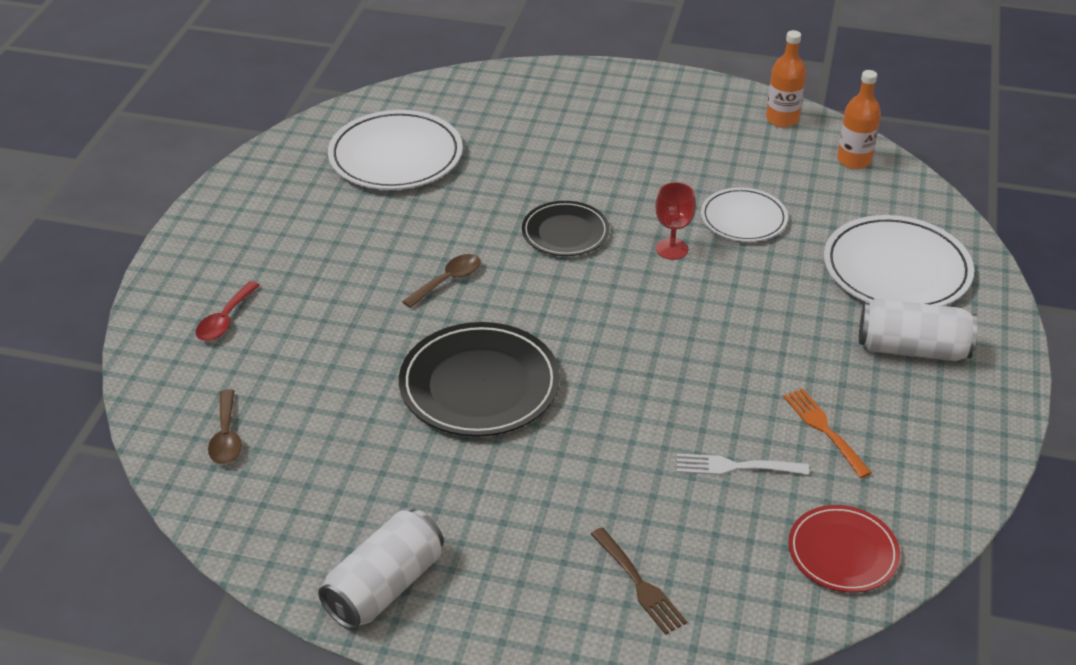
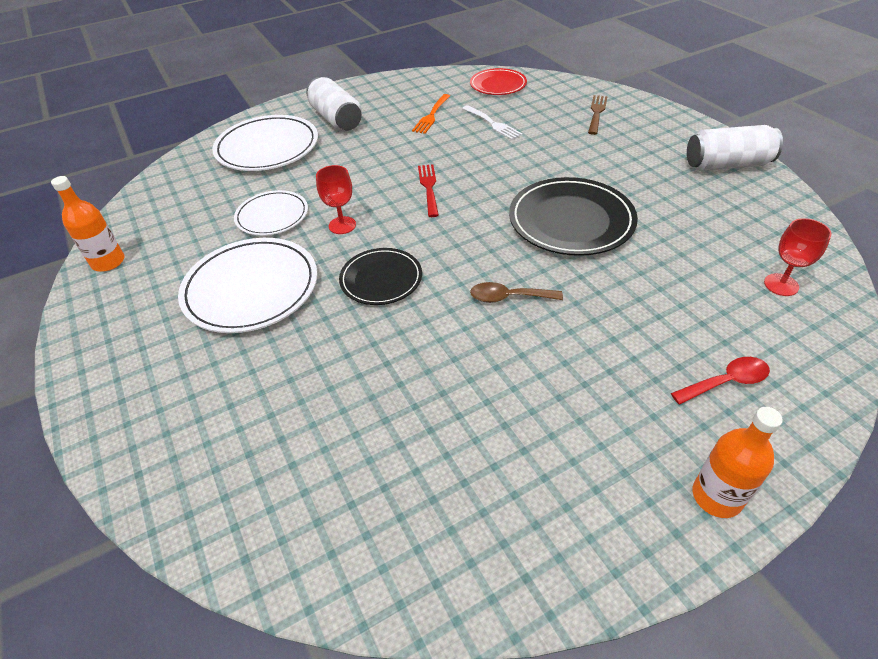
camera: 130 degrees left, 5 degrees up
brown spoon [208,389,242,464] -> red goblet [764,218,832,296]
white plate [328,110,463,190] -> white plate moved to [178,238,318,333]
orange bottle [837,70,881,169] -> orange bottle moved to [693,407,783,518]
none -> red fork [418,164,439,217]

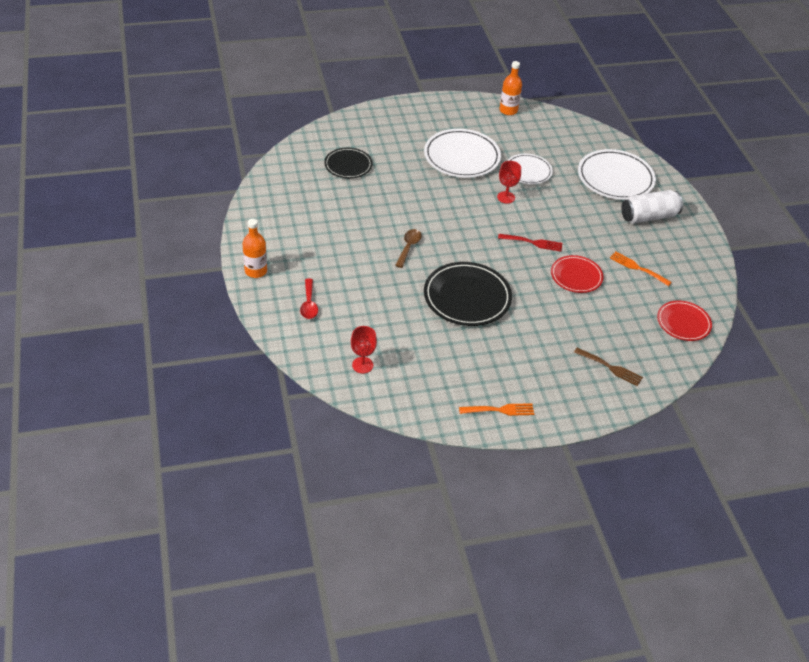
camera: 100 degrees right, 0 degrees up
black plate [339,248,422,305] -> black plate moved to [324,148,373,178]
white fork [462,105,522,140] -> none
white can [687,125,783,171] -> orange fork [459,403,534,416]
none -> red plate [551,255,604,293]

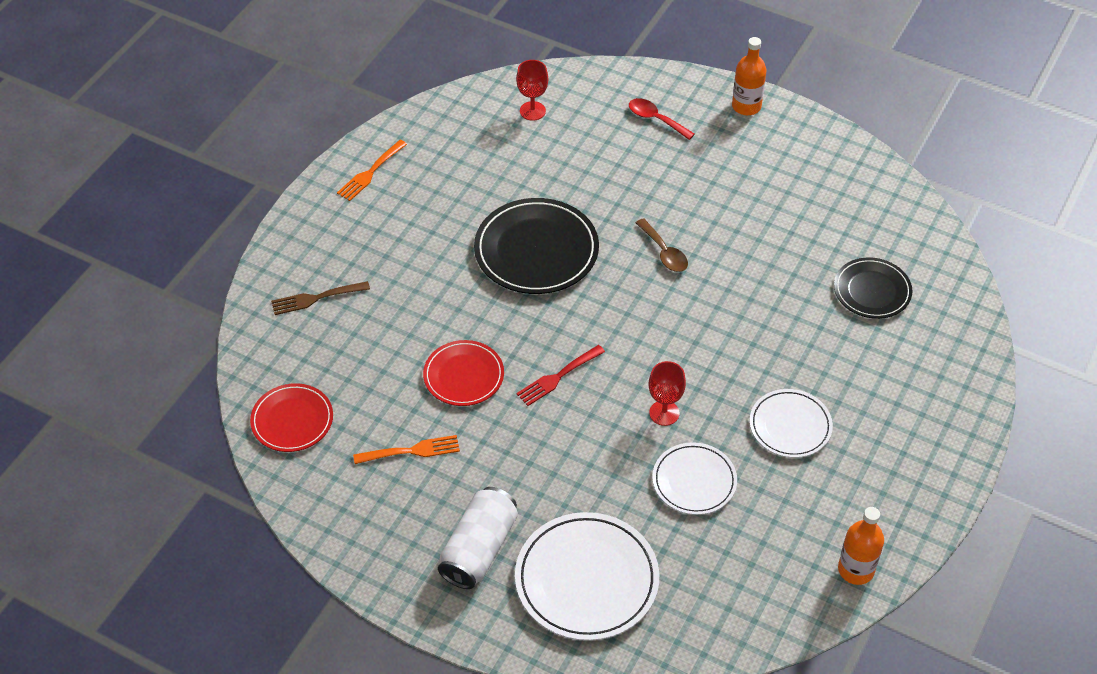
camera: 135 degrees right, 5 degrees up
white plate [424,129,501,178] -> white plate [750,389,833,458], size x0.61

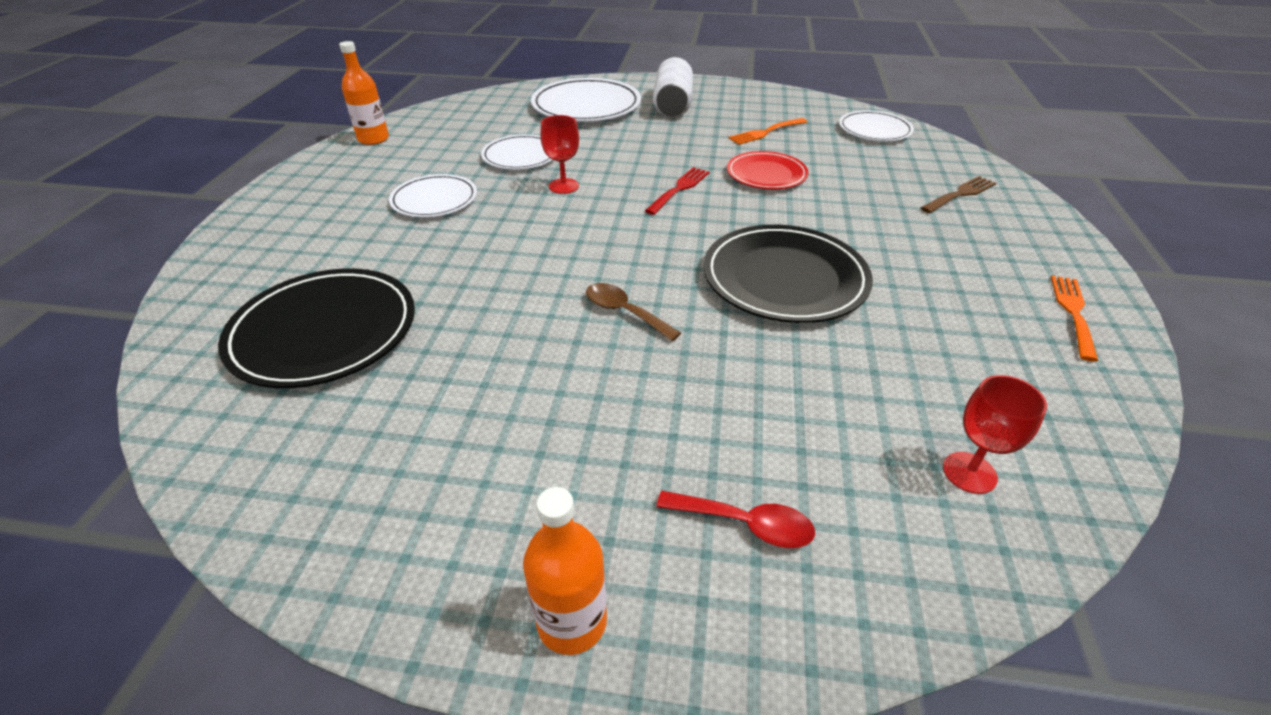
camera: 160 degrees right, 10 degrees down
red plate [250,383,333,452] -> white plate [839,111,914,141]
black plate [834,257,913,319] -> black plate [218,269,415,388], size x1.63

